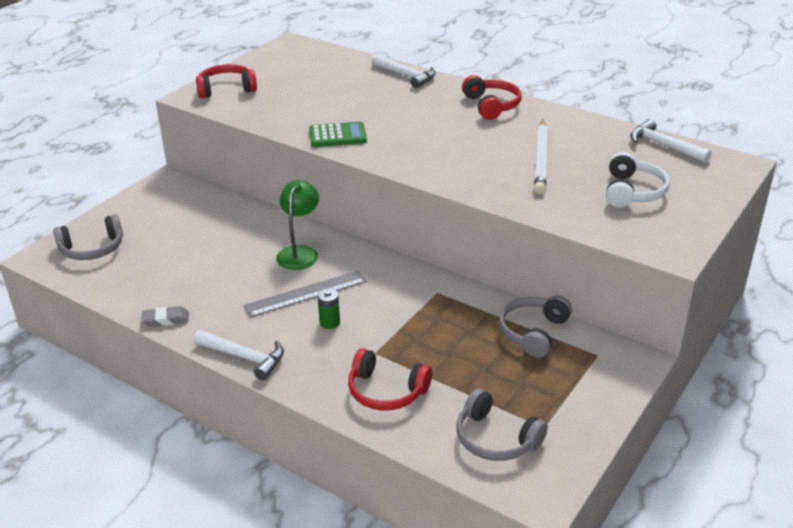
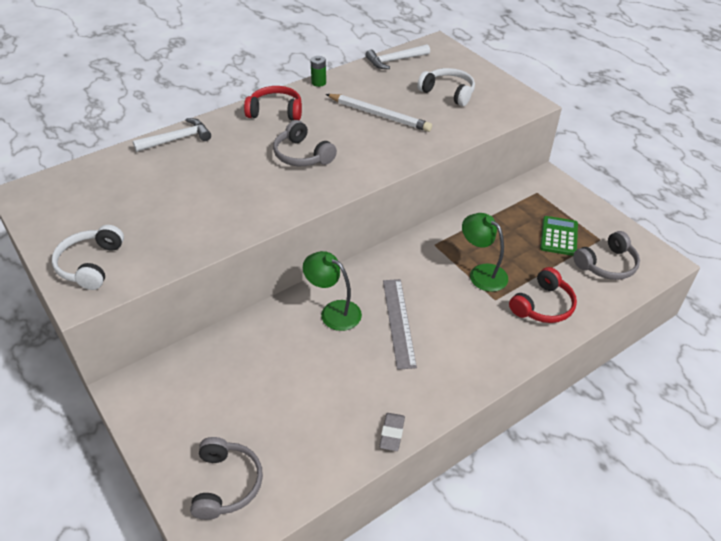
camera: 70 degrees left, 10 degrees up
white hammer [193,330,284,380] -> none
red headphones [196,64,257,98] -> white headphones [52,225,124,290]
green calculator [309,121,367,147] -> green calculator moved to [540,216,578,256]
green battery [317,288,340,329] -> green battery moved to [311,56,326,87]
grey headphones [499,295,572,358] -> grey headphones moved to [273,120,337,166]
none -> green lamp [462,213,508,292]

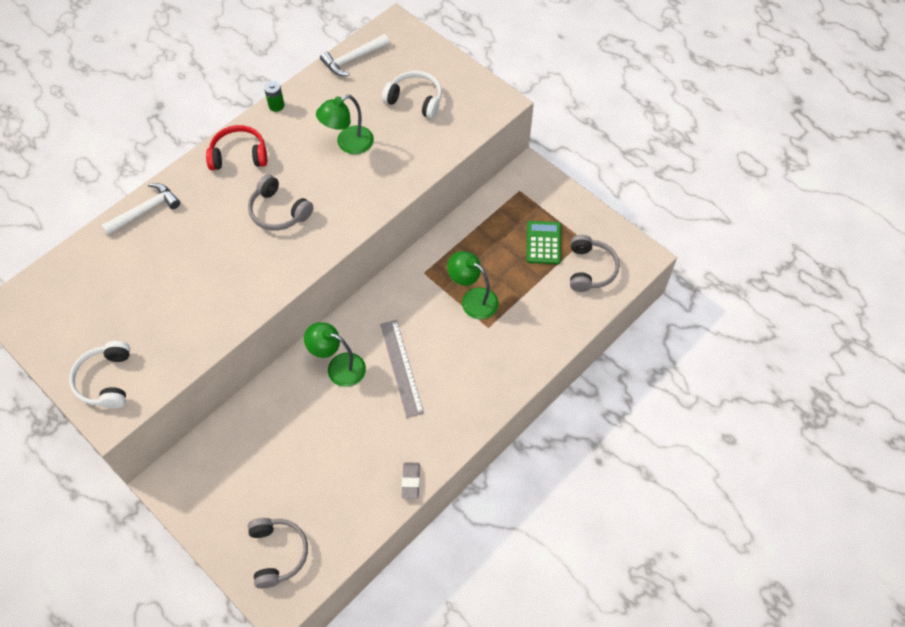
camera: 10 degrees left, 15 degrees up
white pencil [326,94,432,132] -> green lamp [316,95,374,154]
red headphones [509,267,577,323] -> none
grey headphones [573,231,640,280] -> grey headphones turned 45 degrees counterclockwise [570,235,620,292]

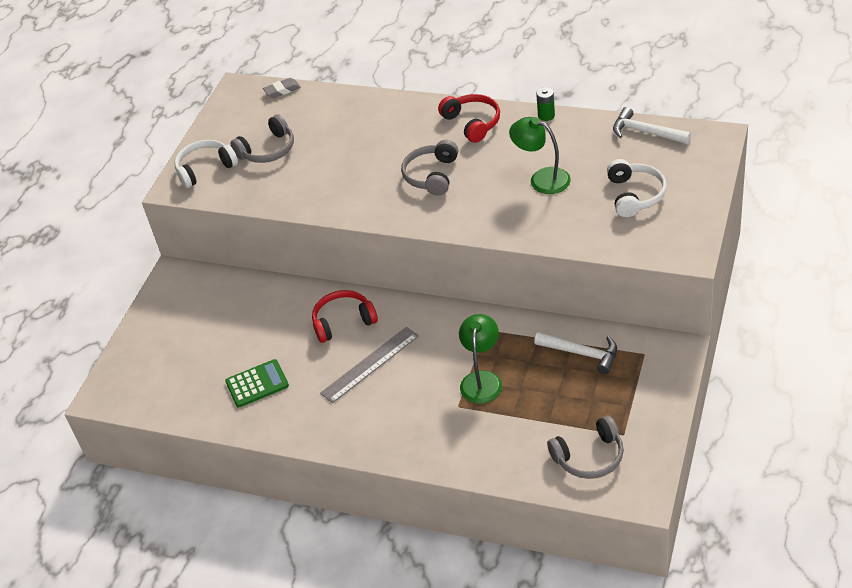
camera: 70 degrees right, 15 degrees down
white hammer [102,183,180,236] -> white hammer moved to [534,332,617,374]
grey headphones [248,518,308,588] -> grey headphones moved to [230,114,294,163]
green lamp [304,322,366,387] -> red headphones [312,290,378,343]
grey eraser [402,462,420,499] -> grey eraser moved to [263,78,301,98]
green calculator [526,221,561,264] -> green calculator moved to [225,359,289,407]

